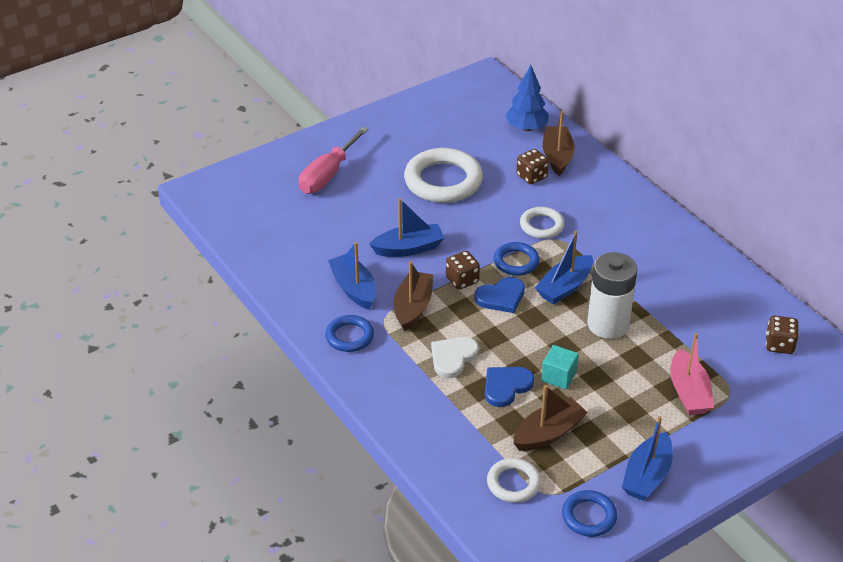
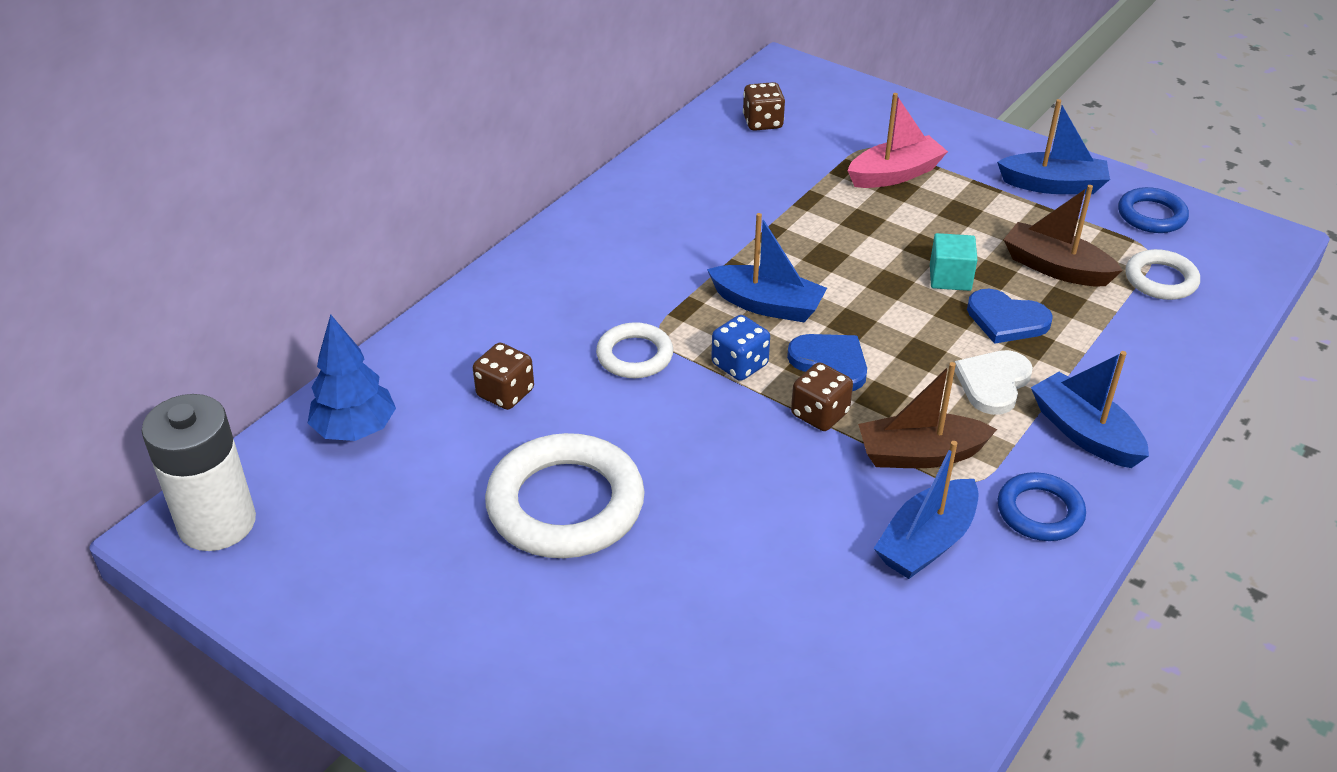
camera: 110 degrees left, 0 degrees up
pink screwdriver [298,127,369,194] -> none
blue boat [369,198,444,257] -> blue boat moved to [1031,351,1149,468]
white heart [431,337,479,378] -> white heart turned 105 degrees clockwise [955,350,1033,415]
blue ring [494,242,540,276] -> blue dice [711,315,770,381]
brown boat [543,111,575,176] -> none
white battery [587,252,638,339] -> white battery moved to [142,394,256,551]

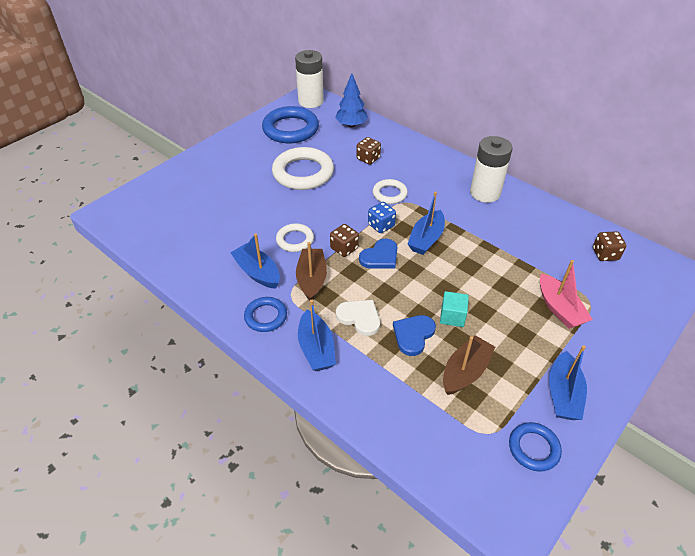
camera: 95 degrees right, 5 degrees up
blue boat [1031,351,1149,468] -> blue boat turned 105 degrees clockwise [298,300,336,371]
white ring [1125,249,1200,300] -> white ring moved to [276,223,314,252]
none -> blue ring [262,106,319,143]
none -> white battery [470,136,513,203]

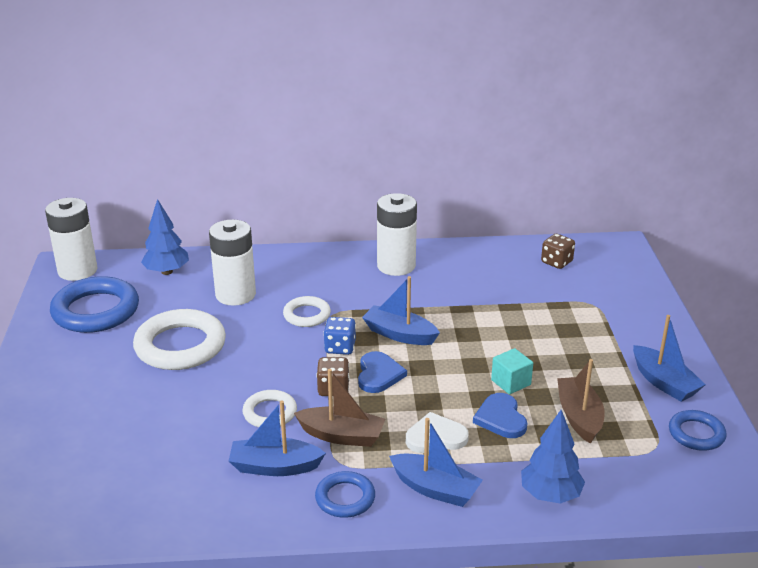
camera: 45 degrees left, 15 degrees down
brown boat [296,242,327,301] -> brown boat turned 150 degrees clockwise [294,369,385,447]
brown dice [356,137,381,165] -> white battery [209,219,256,306]
blue boat [408,192,445,255] -> blue boat turned 135 degrees clockwise [362,276,440,345]
pink boat [540,260,593,329] -> none
none -> blue tree [521,410,585,504]

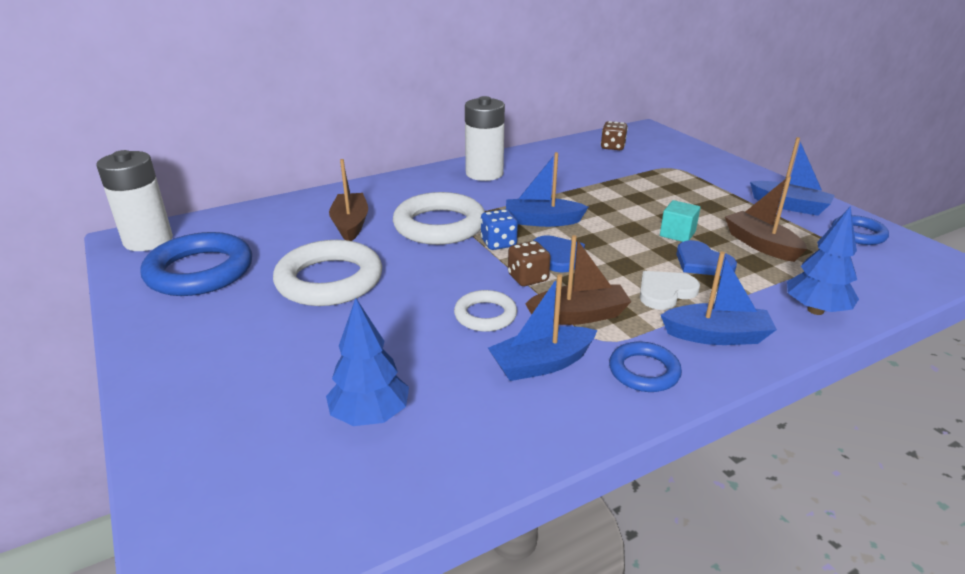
camera: 25 degrees left, 0 degrees up
blue tree [141,199,189,275] -> blue tree moved to [326,298,409,426]
white battery [209,219,256,306] -> brown boat [329,159,368,241]
white ring [283,296,331,327] -> white ring [393,192,485,245], size x1.83

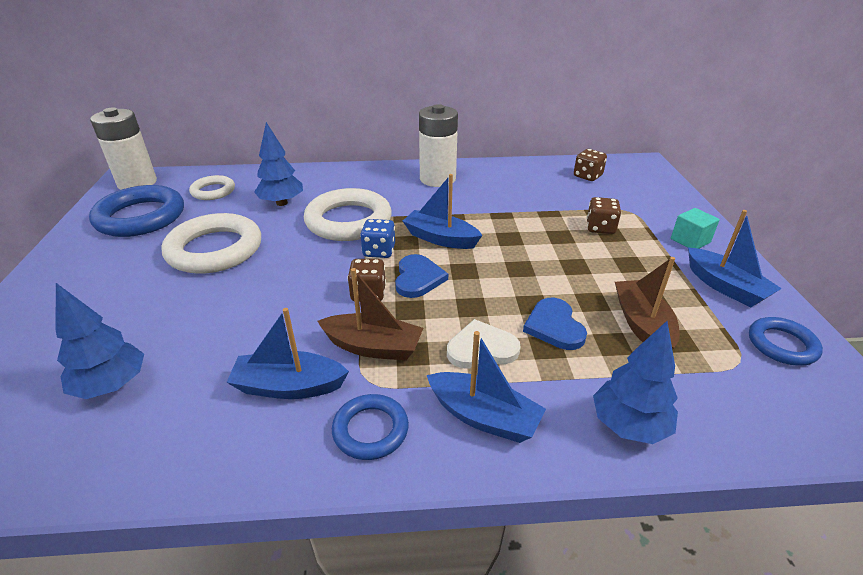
camera: 25 degrees right, 5 degrees up
brown boat [329,159,368,241] -> blue tree [254,122,303,206]
white ring [454,290,517,332] -> white ring moved to [189,175,235,200]
turquoise cube [660,200,700,242] -> turquoise cube moved to [671,208,720,249]
none -> brown dice [586,197,621,234]

